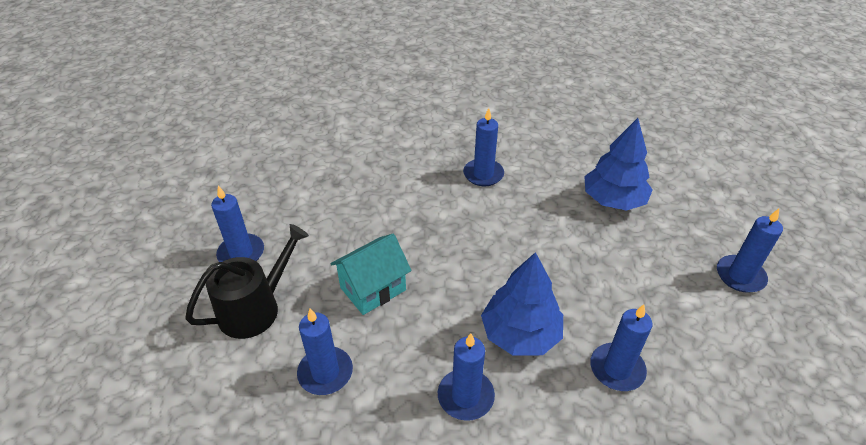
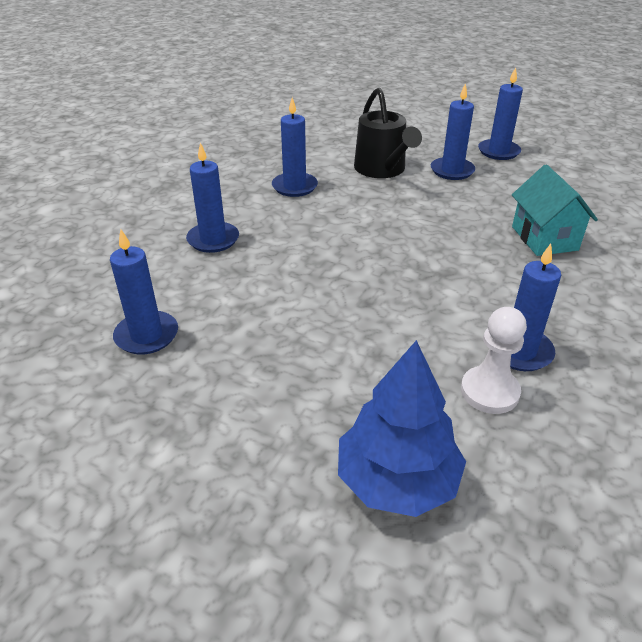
camera: 115 degrees right, 5 degrees down
turquoise house [330,234,412,315] -> turquoise house moved to [512,164,598,256]
blue tree [481,252,563,356] -> none
blue candle [717,209,783,293] -> blue candle moved to [478,67,523,160]
none -> white pawn [461,307,527,414]

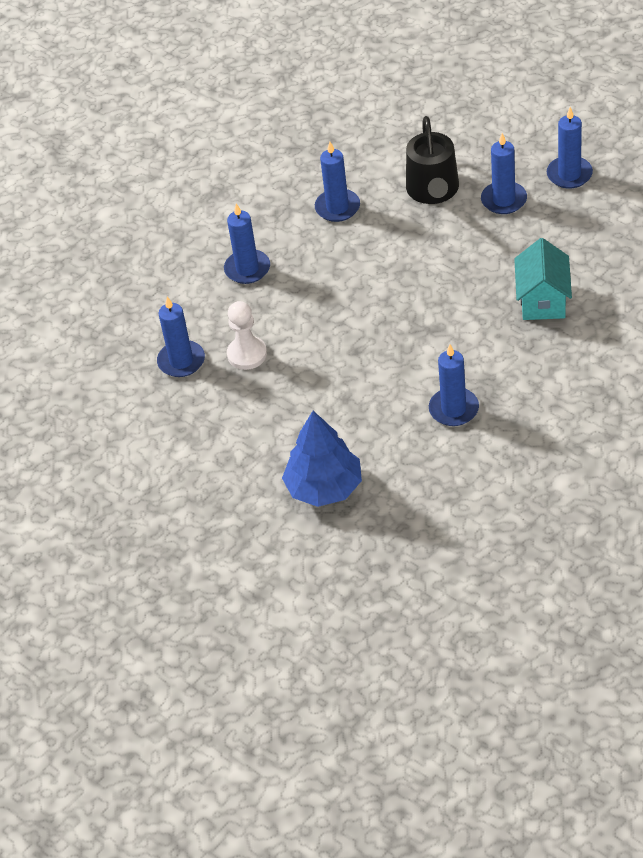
camera: 20 degrees right, 10 degrees up
white pawn [461,307,527,414] -> white pawn moved to [227,301,267,370]

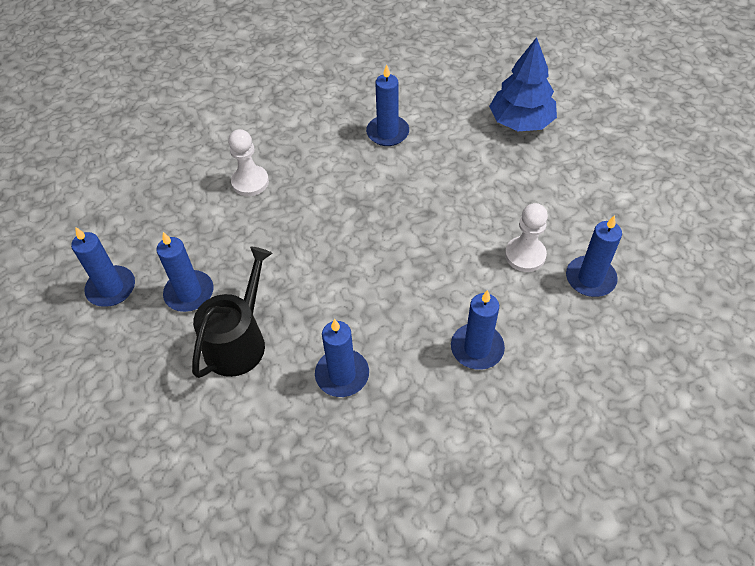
camera: 155 degrees left, 5 degrees up
turquoise house [514,238,572,320] -> white pawn [228,129,269,196]

